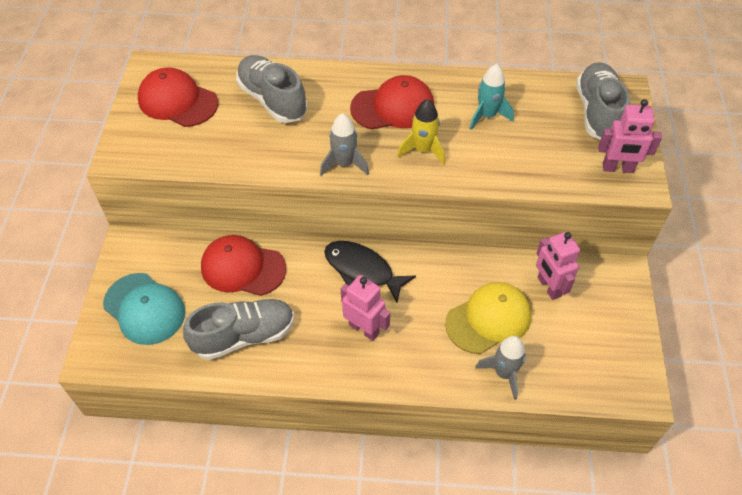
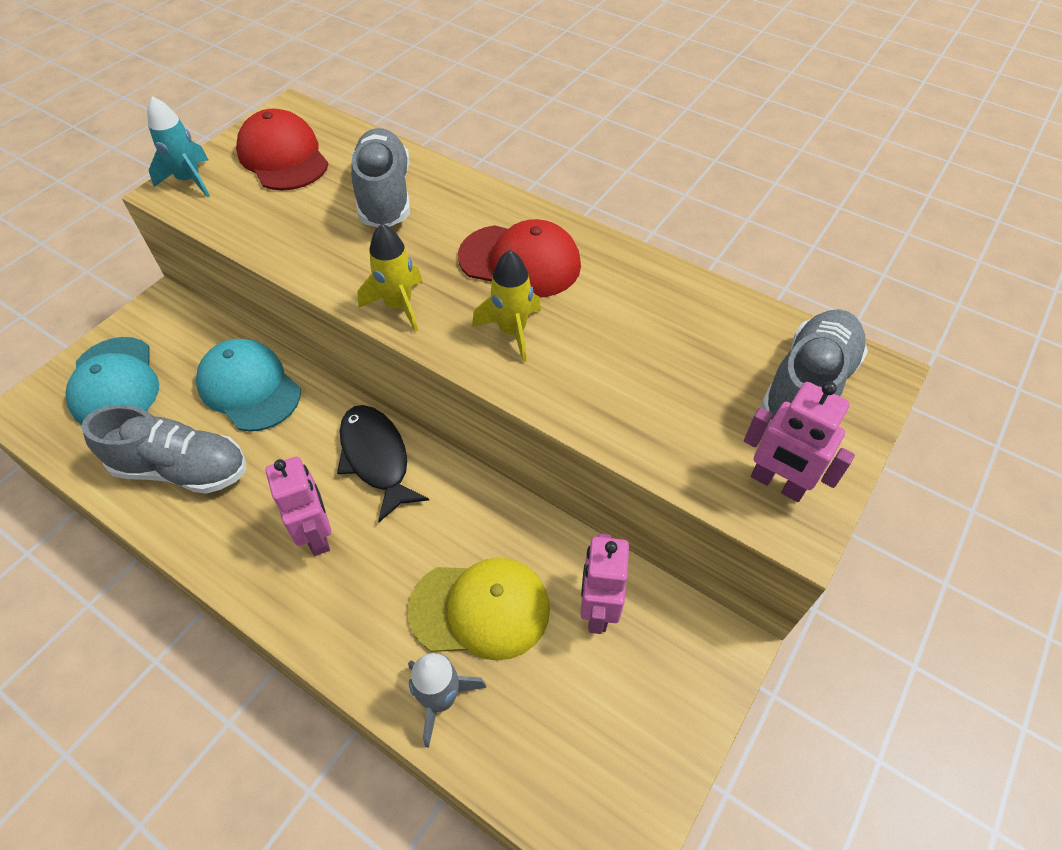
camera: 30 degrees right, 0 degrees up
red cap [201,235,286,296] -> turquoise cap [196,339,301,432]
grey rocket [320,113,369,176] -> yellow rocket [358,223,423,332]
turquoise rocket [469,64,514,130] -> turquoise rocket moved to [147,96,210,197]

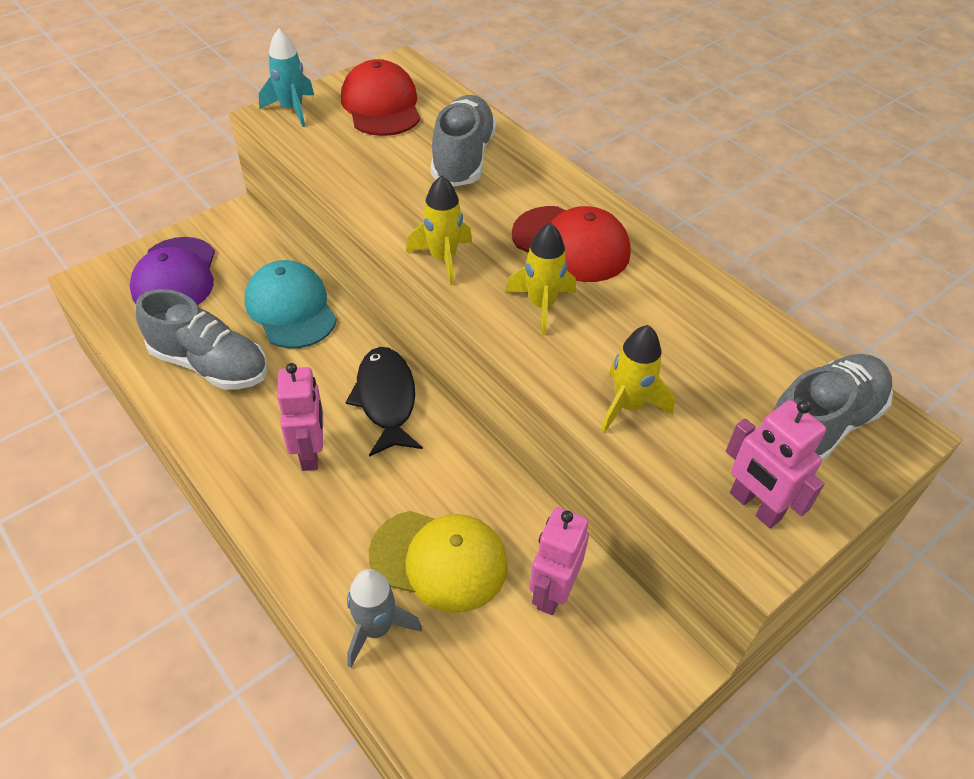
camera: 15 degrees right, 5 degrees down
turquoise cap [66,337,159,425] -> purple cap [130,237,215,305]
none -> yellow rocket [601,325,675,433]

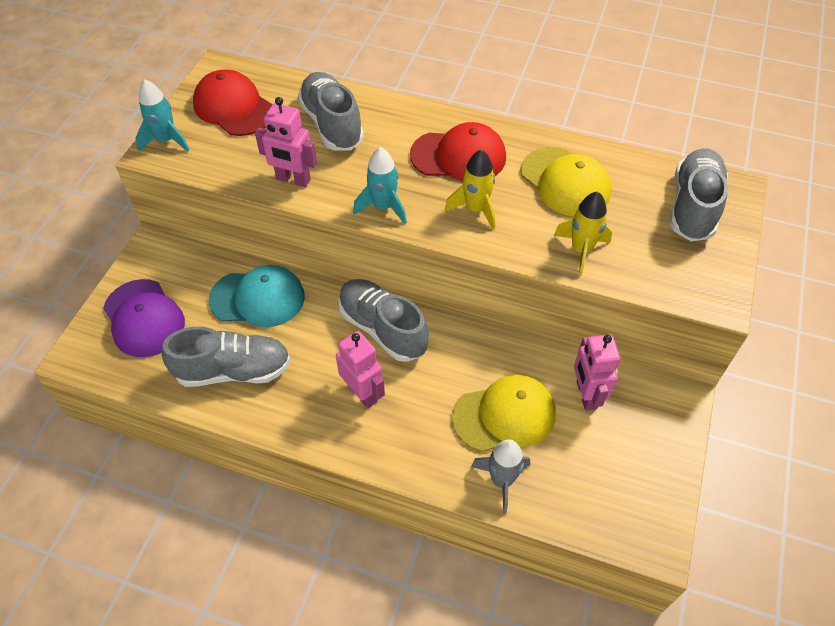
camera: 30 degrees left, 5 degrees up
turquoise cap [244,260,337,349] -> turquoise cap turned 150 degrees clockwise [209,265,305,327]
black fish [345,347,423,457] -> grey shoe [338,279,429,362]
yellow rocket [406,175,472,285] -> turquoise rocket [353,147,407,224]
pink robot [726,400,826,528] -> pink robot moved to [255,97,317,187]
none -> yellow cap [521,147,611,217]

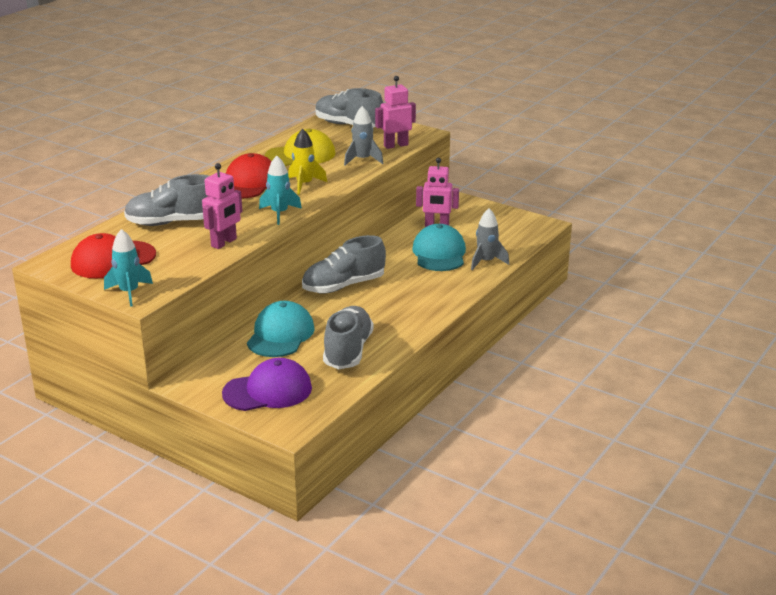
camera: 75 degrees left, 25 degrees down
pink robot [336,331,385,409] -> pink robot moved to [375,76,416,149]
yellow cap [452,375,556,452] -> turquoise cap [412,224,466,271]
yellow rocket [554,191,612,276] -> grey rocket [344,106,383,166]

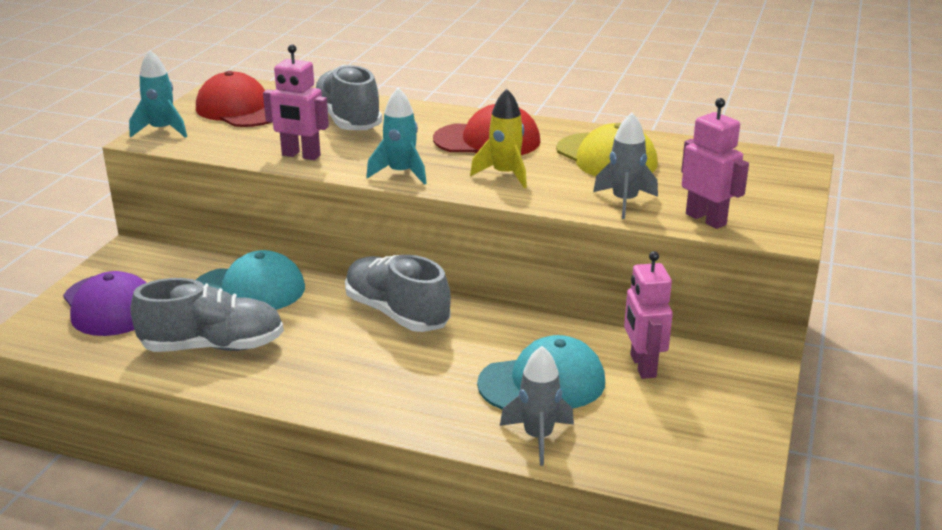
camera: 75 degrees right, 0 degrees up
grey shoe [315,88,383,128] -> none

